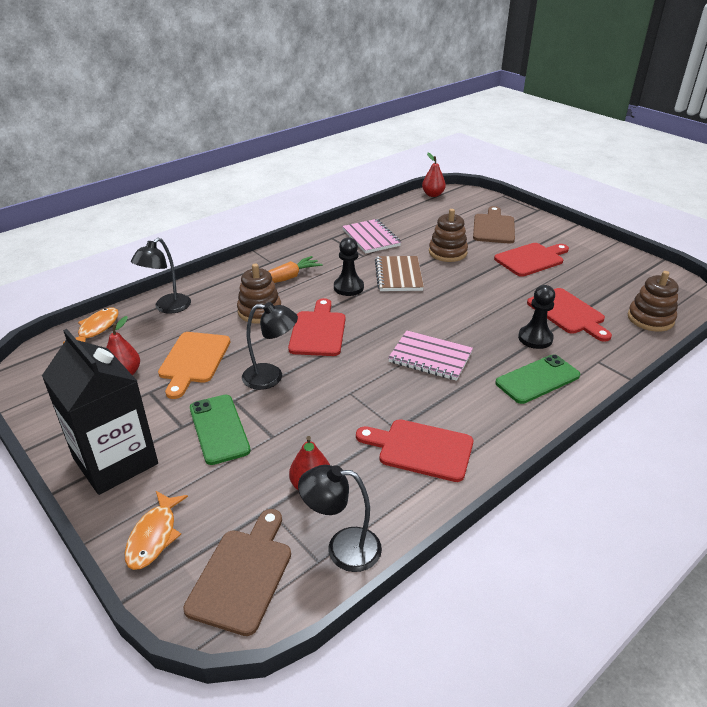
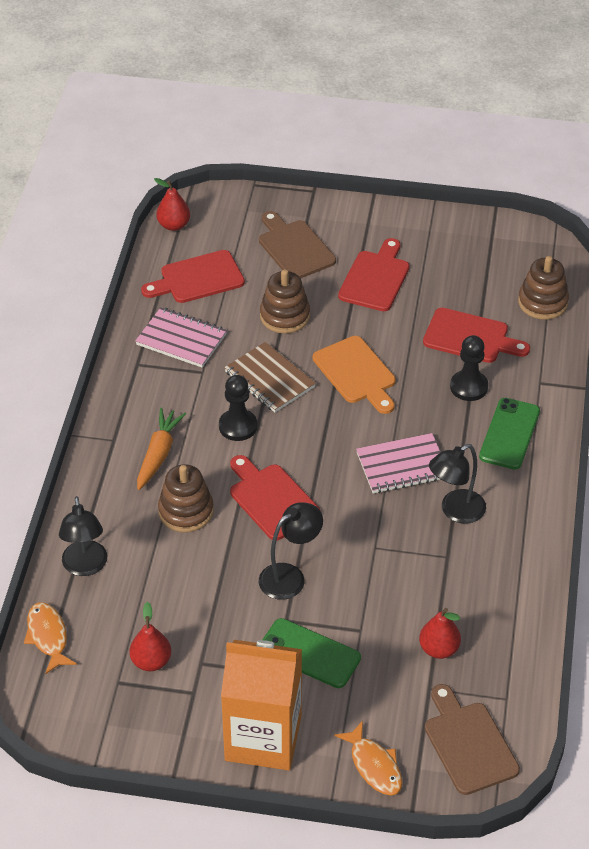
camera: 40 degrees left, 10 degrees up
black carton [42,329,158,495] -> orange carton [221,640,302,770]
orange cutting board [158,332,230,399] -> orange cutting board moved to [313,336,396,414]
black lamp [298,465,382,572] -> black lamp moved to [429,444,486,524]
red cutting board [356,419,473,482] -> red cutting board moved to [141,250,245,303]

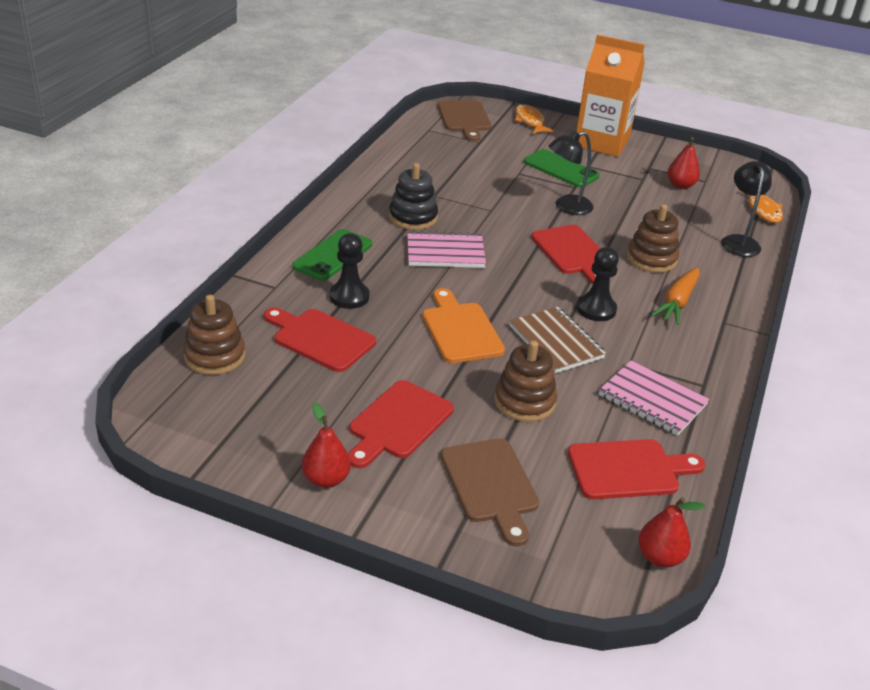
camera: 170 degrees left, 10 degrees down
red pear [419,608,461,659] -> red pear moved to [302,403,351,488]
black lamp [429,444,486,524] -> black stacking toy [389,163,438,230]

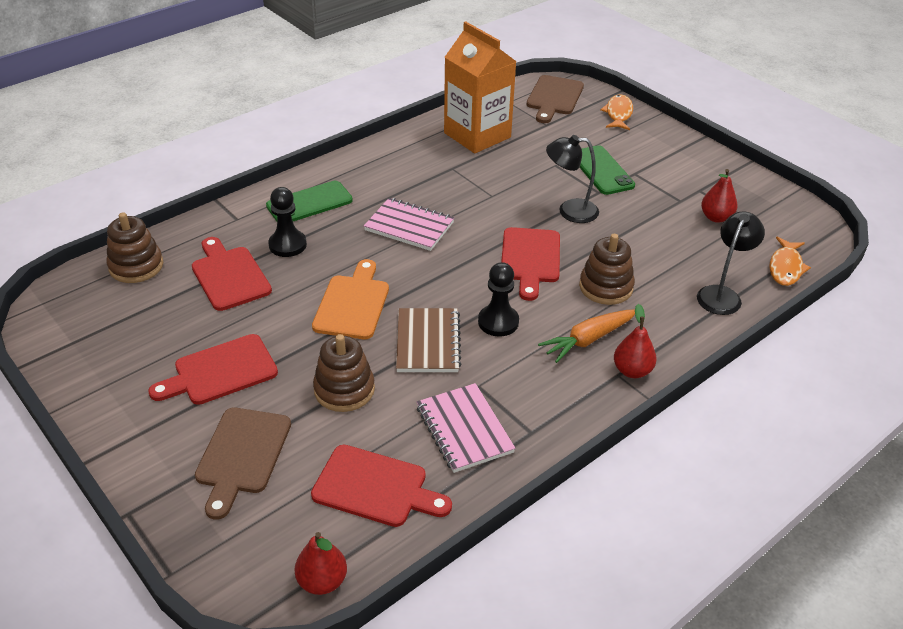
camera: 30 degrees right, 5 degrees up
red pear [302,403,351,488] -> red pear moved to [614,304,656,378]
black stacking toy [389,163,438,230] -> none
orange carton [576,35,645,157] -> orange carton moved to [444,22,517,153]

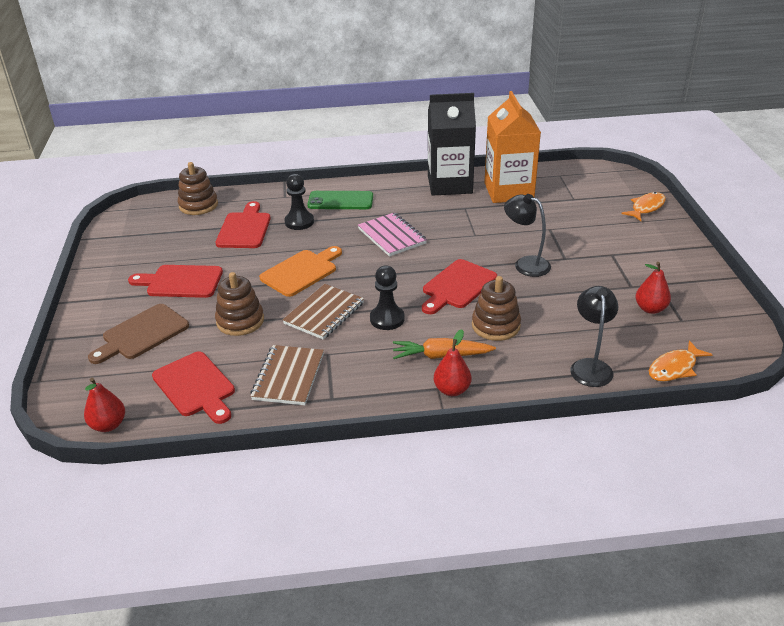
camera: 35 degrees right, 5 degrees down
pink notebook [417,383,516,473] -> brown notebook [250,345,324,405]
brown cutting board [527,75,584,123] -> none
green phone [580,145,635,195] -> none
black lamp [697,211,765,315] -> black lamp turned 60 degrees counterclockwise [570,286,618,387]
none -> black carton [428,93,476,196]

